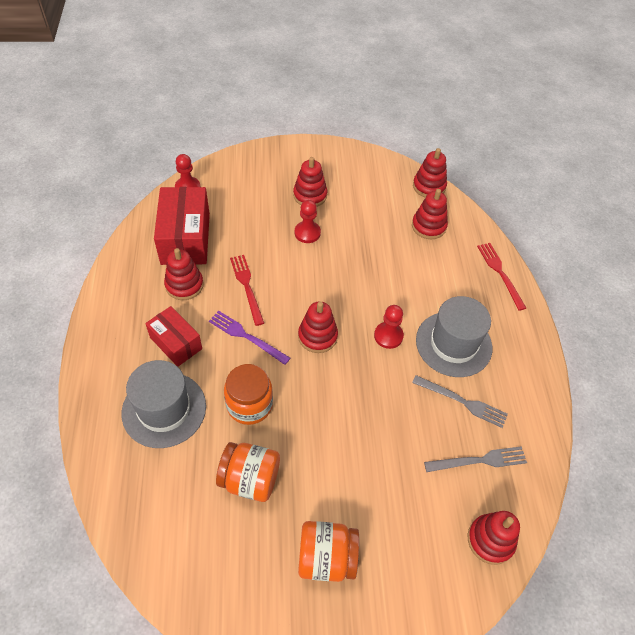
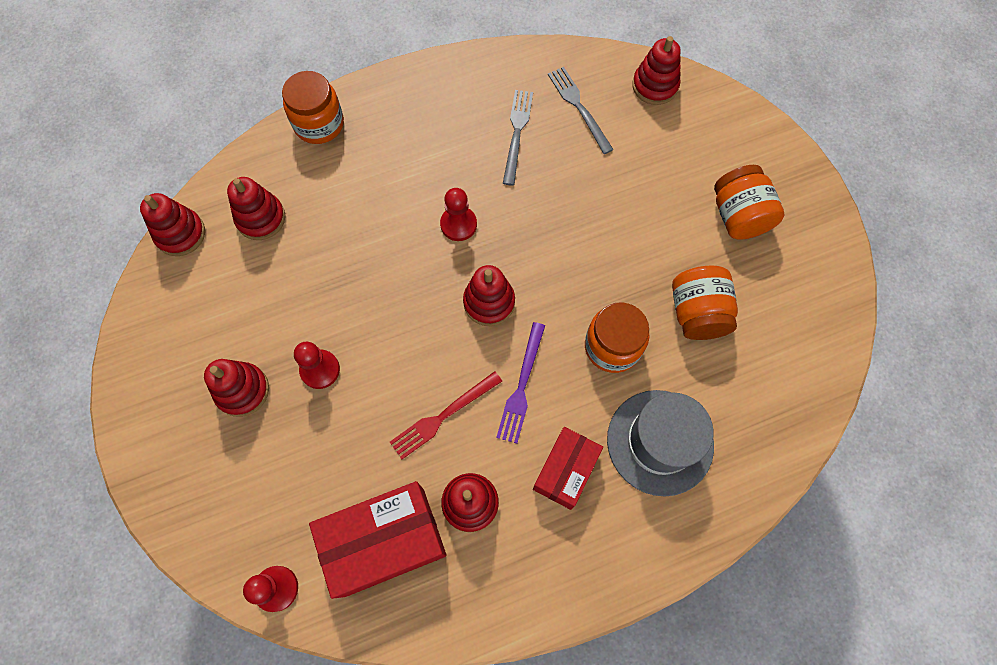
camera: 105 degrees left, 15 degrees up
grey hat [416,296,492,377] -> none
red fork [477,243,526,311] -> orange jar [282,71,344,144]

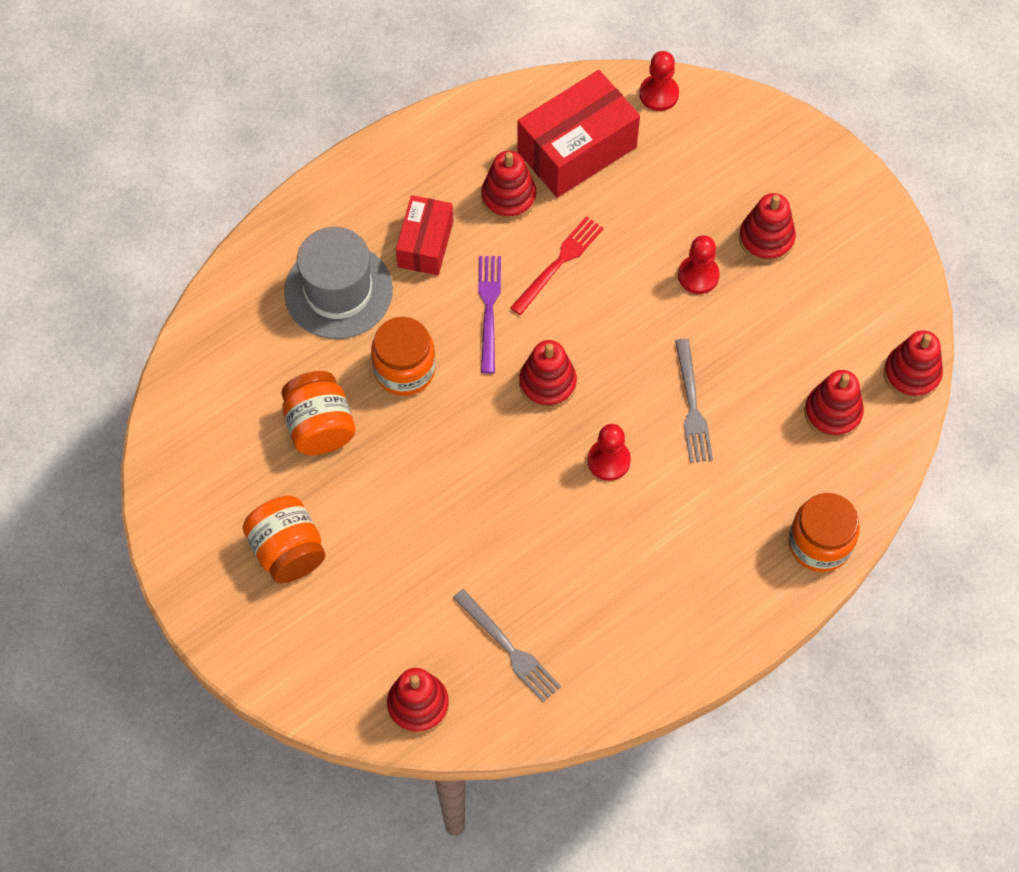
camera: 165 degrees right, 5 degrees down
grey fork [503,90,533,186] -> grey fork moved to [675,339,713,463]

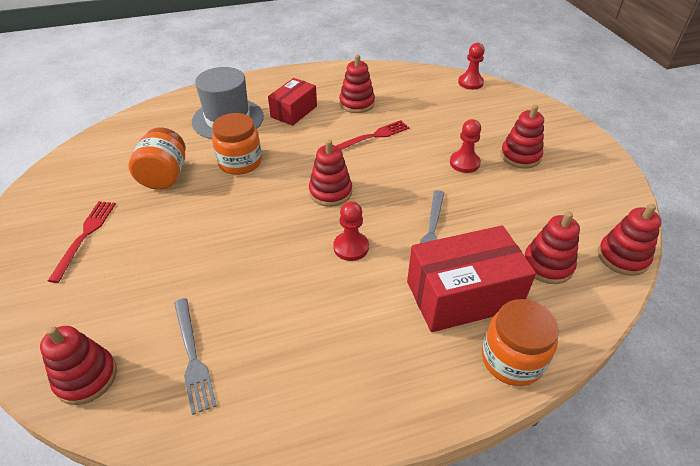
camera: 20 degrees right, 20 degrees down
orange jar [243,496,325,584] -> red fork [48,201,116,283]
purple fork [478,256,501,373] -> none
red box [517,70,640,198] -> red box moved to [407,225,536,332]

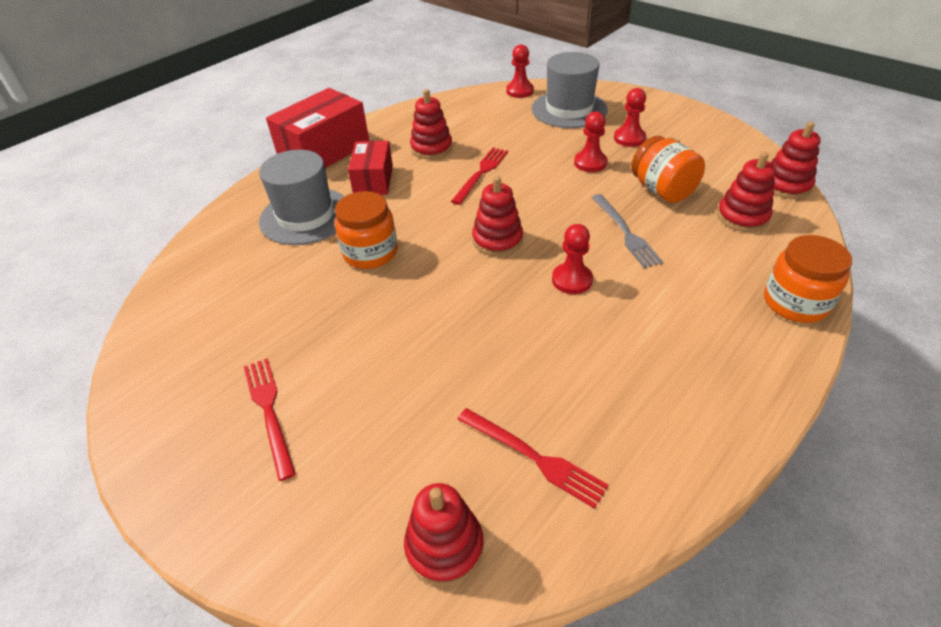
camera: 30 degrees left, 0 degrees up
orange jar [128,127,185,190] -> orange jar moved to [631,136,705,203]
grey fork [174,298,217,415] -> red fork [457,408,609,509]
red box [407,225,536,332] -> red box moved to [266,88,369,168]
red stacking toy [501,105,544,169] -> red pawn [614,88,646,147]
none -> grey hat [532,52,608,128]

